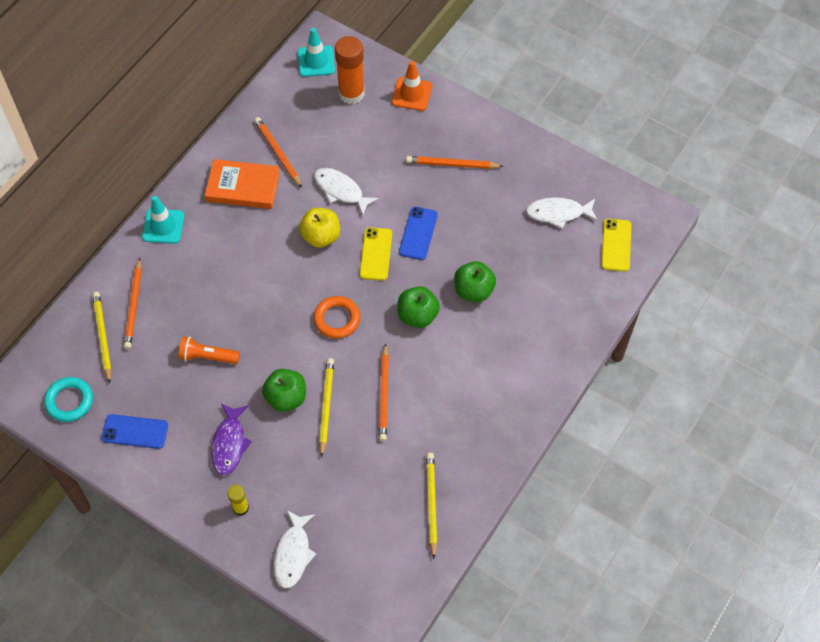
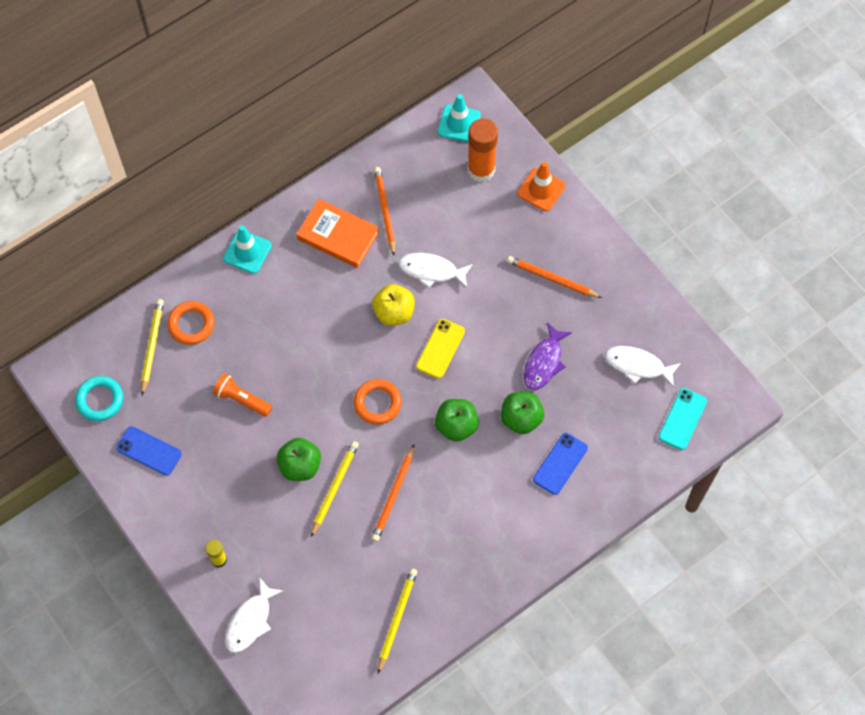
camera: 20 degrees right, 5 degrees up
orange pencil [124,258,142,349] -> orange ring [167,301,214,345]
purple fish [211,404,252,476] -> purple fish moved to [524,322,572,390]
white fish [314,168,379,215] -> white fish turned 45 degrees counterclockwise [399,253,473,288]
blue phone [399,207,438,260] -> blue phone moved to [533,433,588,495]
yellow phone [601,219,631,272] -> turquoise phone [659,388,707,450]

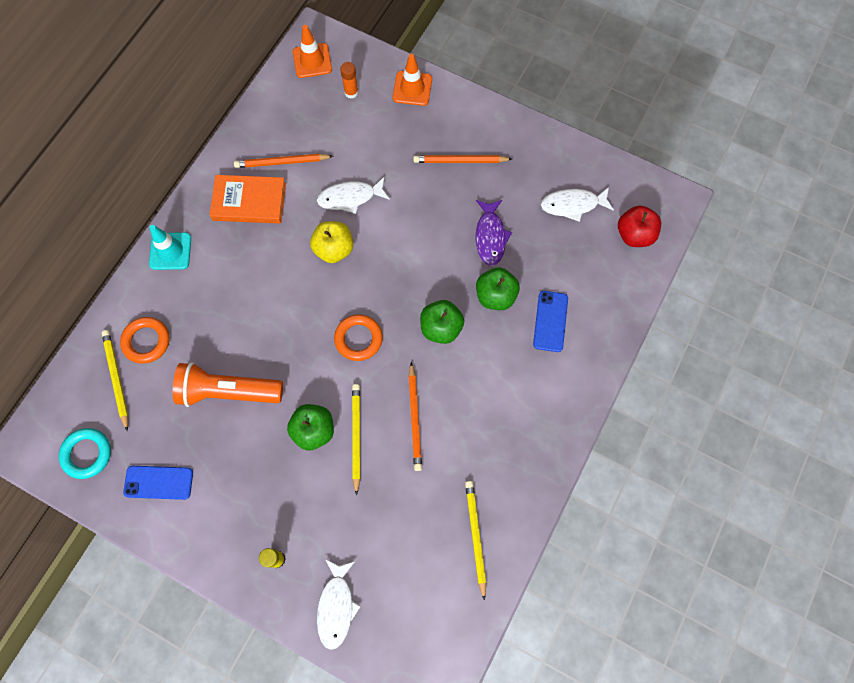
camera: 25 degrees left, 5 degrees up
orange flashlight [213,374,272,417] -> orange flashlight [173,362,283,407], size x1.67
orange pencil [374,167,395,255] -> orange pencil turned 60 degrees counterclockwise [234,154,333,168]
yellow phone [416,319,465,379] -> none
turquoise traffic cone [438,94,481,143] -> orange traffic cone [293,25,332,78]
orange glue stick [467,118,498,182] -> orange glue stick [340,62,358,99], size x0.52
turquoise phone [659,388,707,450] -> red apple [618,205,661,247]

